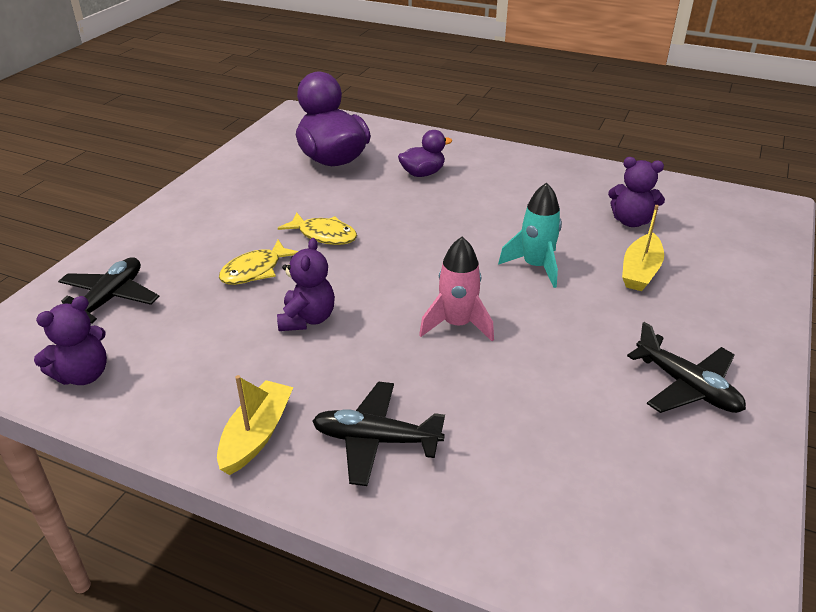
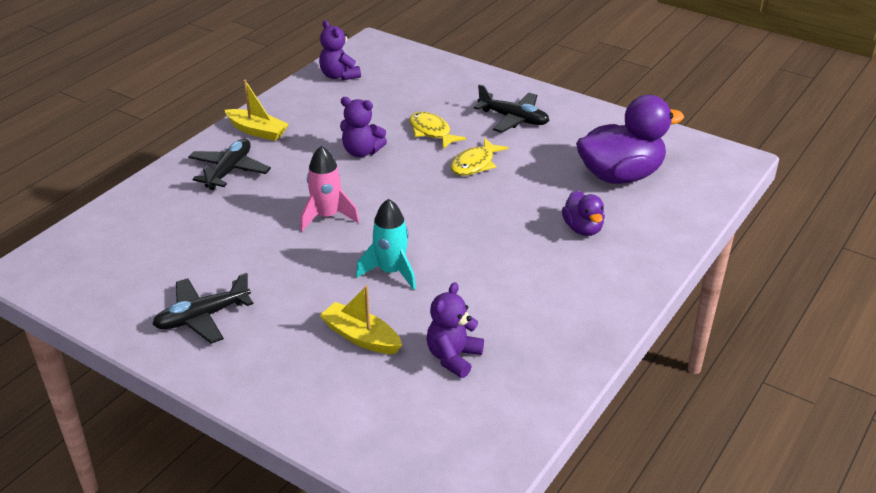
camera: 100 degrees right, 0 degrees up
black plane [58,257,159,324] -> black plane moved to [474,84,550,133]

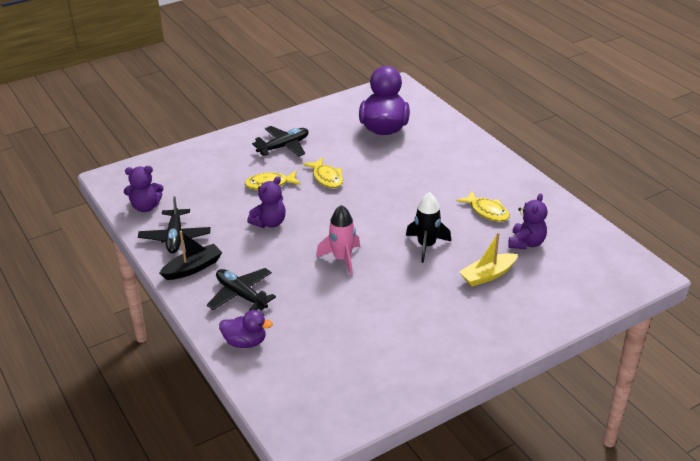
camera: 65 degrees left, 0 degrees up
black plane [152,273,254,344] -> black plane moved to [138,197,210,253]
yellow boat [225,80,289,141] -> black boat [159,231,222,280]
turquoise rocket [356,199,416,290] -> black rocket [406,192,451,263]
purple teddy bear [427,282,484,378] -> purple teddy bear turned 120 degrees counterclockwise [508,193,547,249]
purple duck [562,191,605,236] -> purple duck moved to [219,310,273,348]
none -> yellow fish [456,191,510,222]

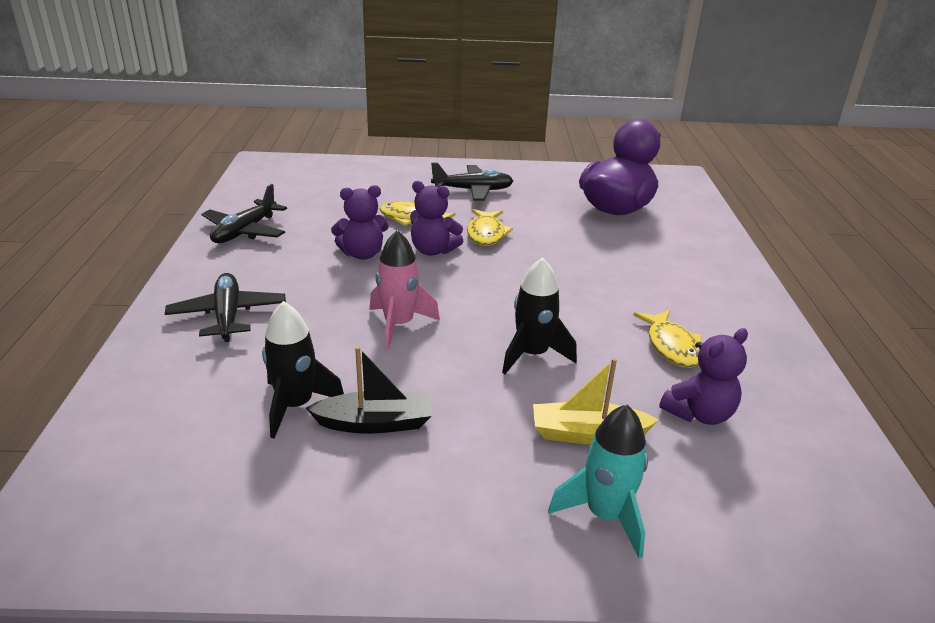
camera: 30 degrees right, 5 degrees down
purple teddy bear [124,166,163,212] -> purple teddy bear moved to [410,181,463,256]
black boat [159,231,222,280] -> black boat moved to [306,346,432,434]
purple duck [219,310,273,348] -> none
none -> black rocket [262,301,344,439]
none -> turquoise rocket [548,404,648,558]

